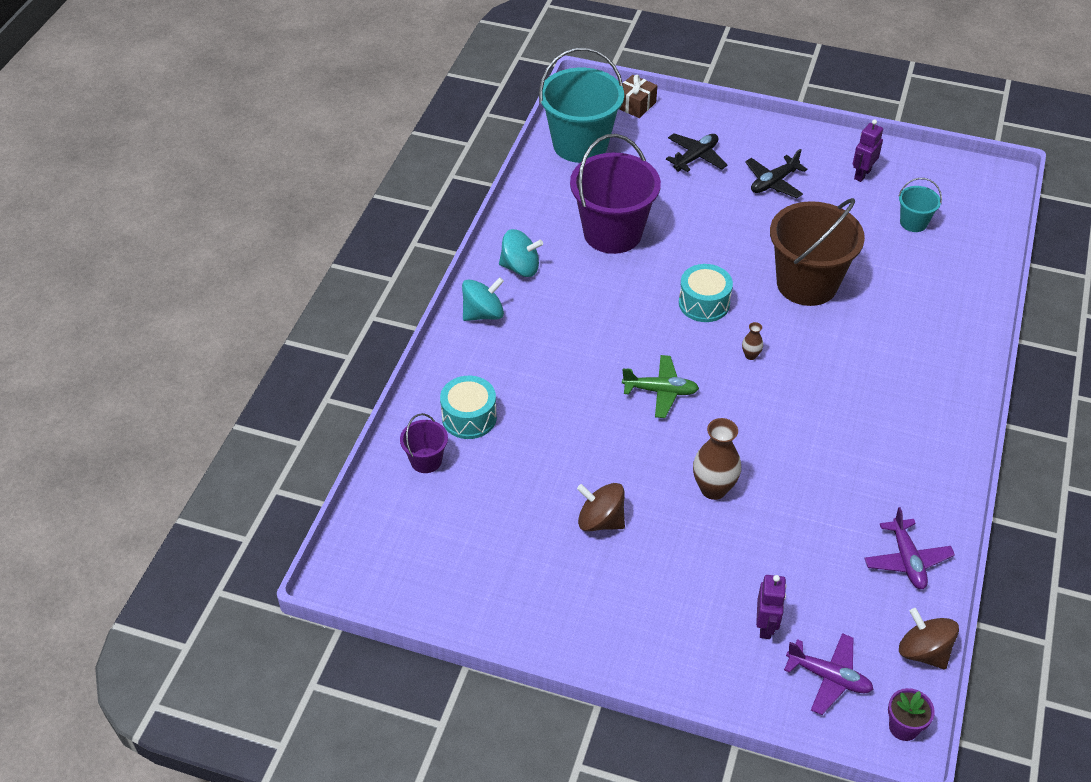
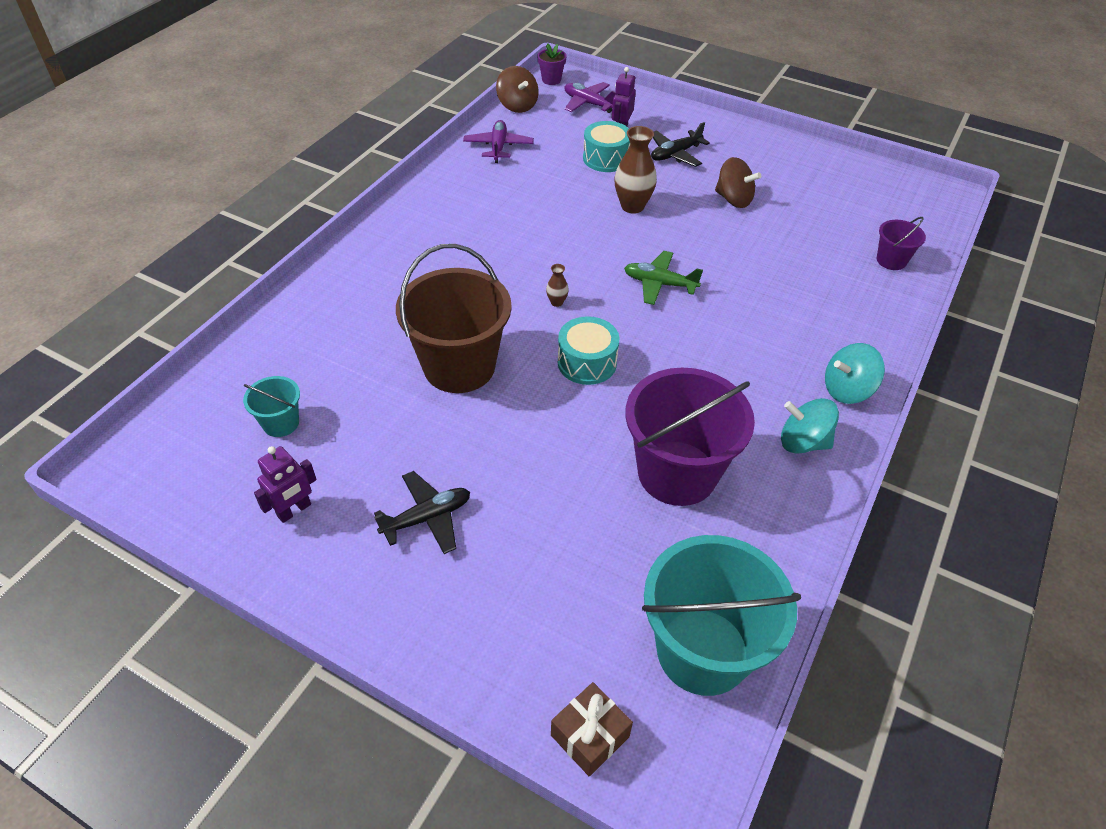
camera: 170 degrees left, 0 degrees up
turquoise drum [440,376,497,439] -> turquoise drum moved to [583,121,630,172]
black plane [666,133,728,172] -> black plane moved to [651,122,710,167]

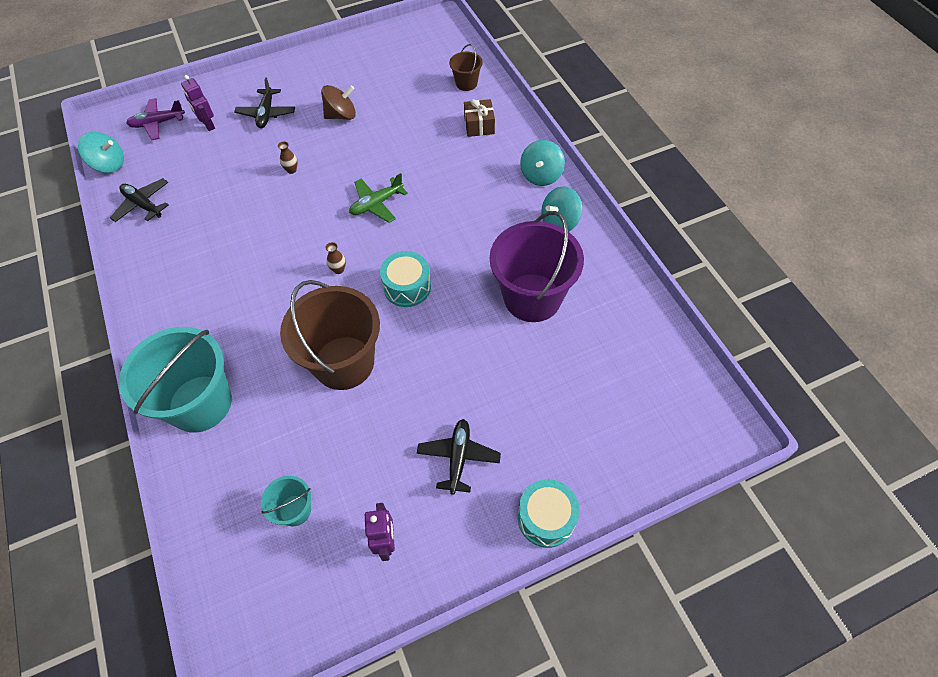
camera: 50 degrees left, 10 degrees up
purple plane [463,120,534,163] -> black plane [110,178,168,222]
brown spinning top [496,66,539,113] -> turquoise spinning top [78,132,124,173]
purple flower pot [537,44,567,85] -> none
brown gift [551,682,633,776] -> brown gift moved to [464,99,495,137]
turquoise drum [583,121,630,172] -> turquoise drum moved to [518,479,580,548]
brown vase [614,126,657,214] -> brown vase [278,141,297,174], size x0.48
turquoise bucket [642,535,801,696] -> turquoise bucket moved to [119,327,232,433]
purple bucket [877,217,926,270] -> brown bucket [449,44,483,91]

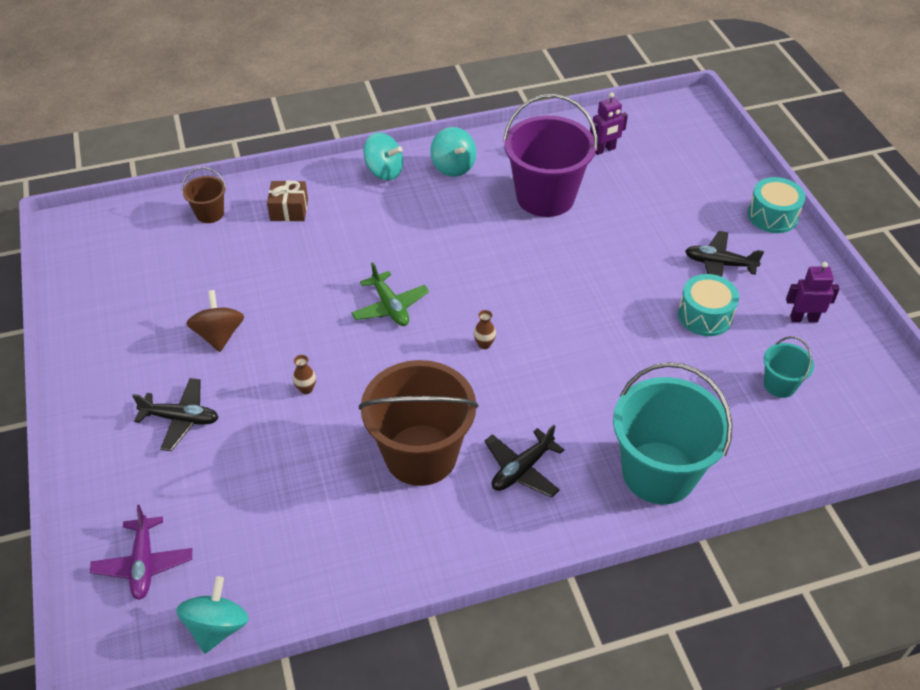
camera: 85 degrees left, 10 degrees down
black plane [110,178,168,222] -> black plane moved to [484,425,564,497]
purple robot [181,75,215,131] -> purple robot moved to [590,92,628,155]
brown bucket [280,280,380,390] -> brown bucket moved to [359,360,478,486]
turquoise drum [380,251,431,307] -> turquoise drum moved to [678,274,739,336]

